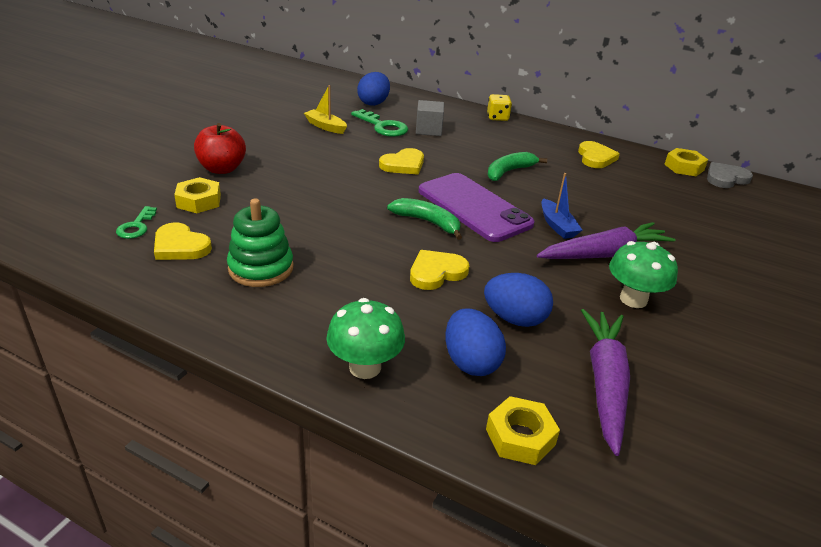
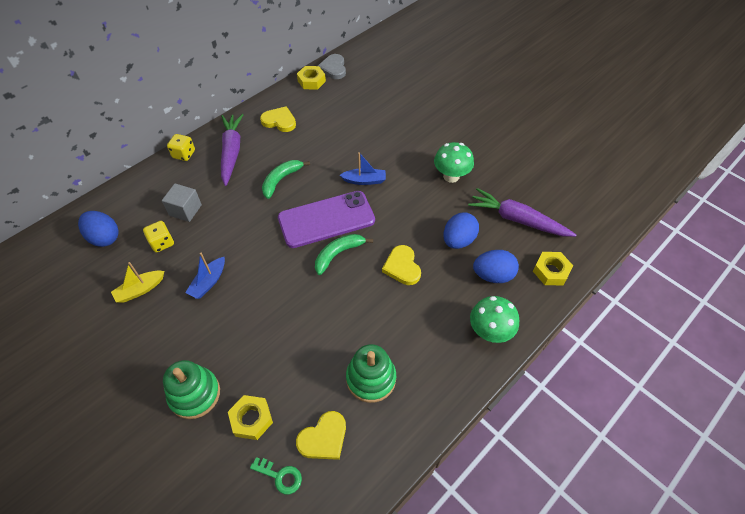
camera: 70 degrees left, 20 degrees up
red apple [194,123,246,174] -> green stacking toy [163,360,220,419]
green key [351,109,408,137] -> yellow dice [143,221,174,252]
yellow heart [379,148,424,175] -> none
green banana [487,152,547,181] -> green banana turned 60 degrees clockwise [262,160,310,199]
purple carrot [537,222,676,259] -> purple carrot moved to [221,114,244,186]
none -> blue boat [185,253,225,299]

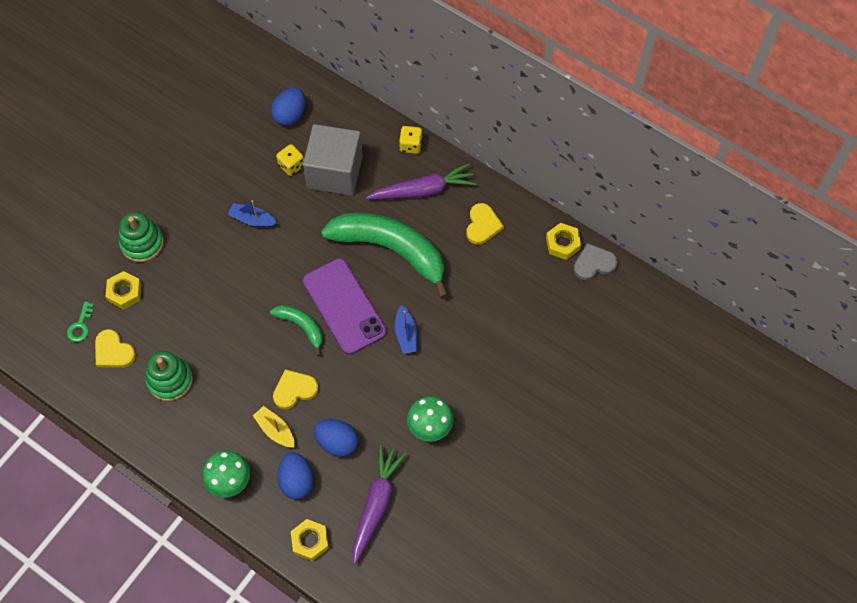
camera: 80 degrees right, 10 degrees up
yellow boat [111,262,165,303] -> yellow boat moved to [253,406,295,448]
grey cube [162,183,202,222] -> grey cube [303,124,363,196], size x1.92
green banana [262,160,310,199] -> green banana [321,213,449,299], size x2.11

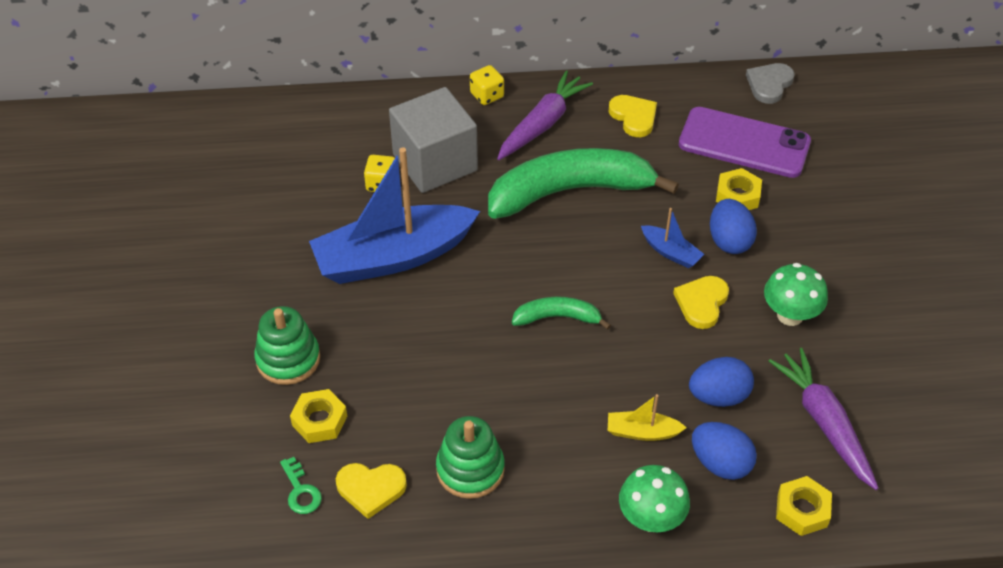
camera: 40 degrees left, 15 degrees down
blue boat [228,200,277,228] -> blue boat [309,147,480,284], size x2.42
blue egg [271,87,305,126] -> blue egg moved to [710,199,757,254]
yellow heart [273,369,318,410] -> yellow heart moved to [673,276,729,329]
purple phone [303,258,387,355] -> purple phone moved to [679,107,811,178]
yellow nut [546,223,581,260] -> yellow nut moved to [716,168,762,210]

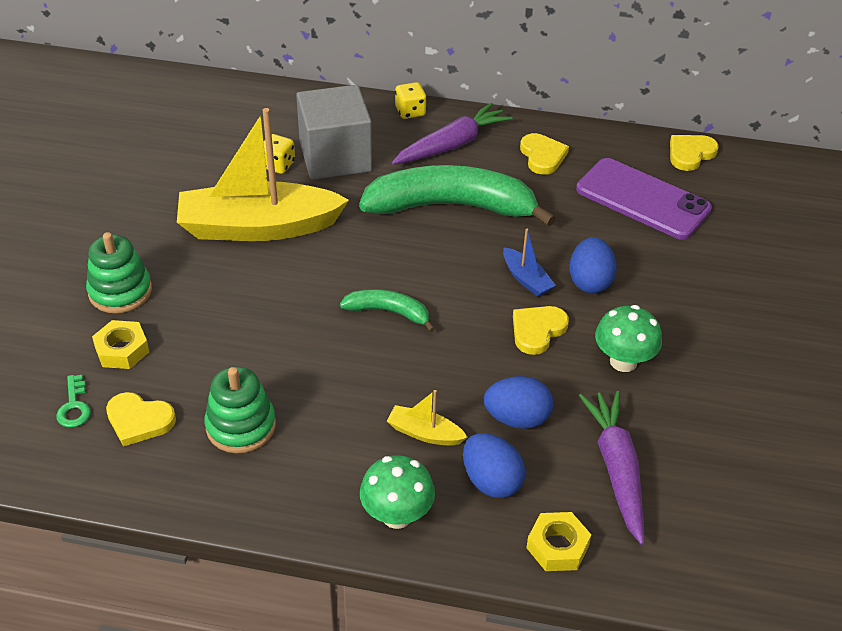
camera: 15 degrees right, 5 degrees down
blue boat [309,147,480,284] -> yellow boat [177,108,349,241]
yellow nut [716,168,762,210] -> none
grey heart [746,63,795,104] -> yellow heart [670,135,719,171]

